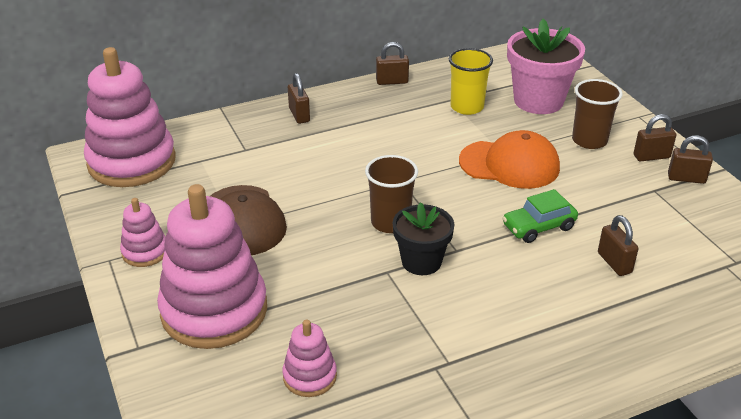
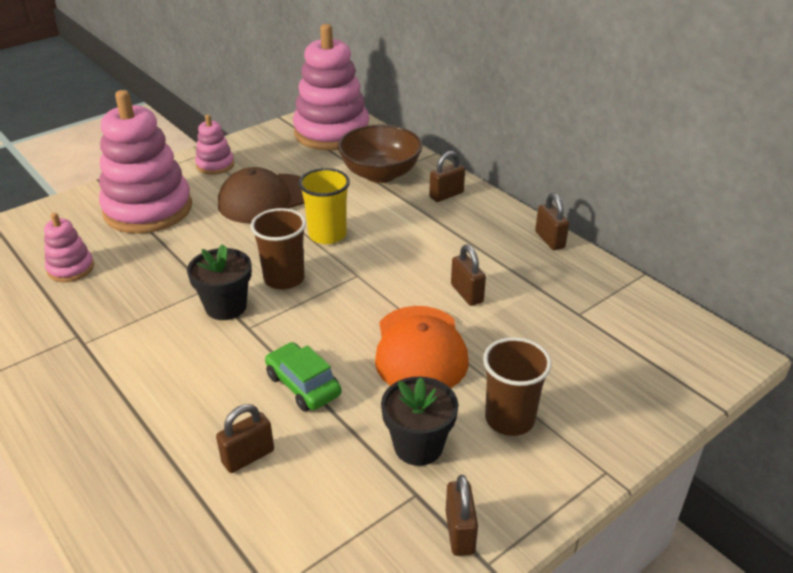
camera: 75 degrees right, 0 degrees up
yellow cup [449,48,493,115] -> yellow cup moved to [299,168,350,244]
pink flower pot [507,19,585,114] -> none
brown padlock [634,114,676,162] -> brown padlock moved to [451,244,486,306]
none -> brown bowl [338,125,423,183]
none -> black flower pot [381,376,458,466]

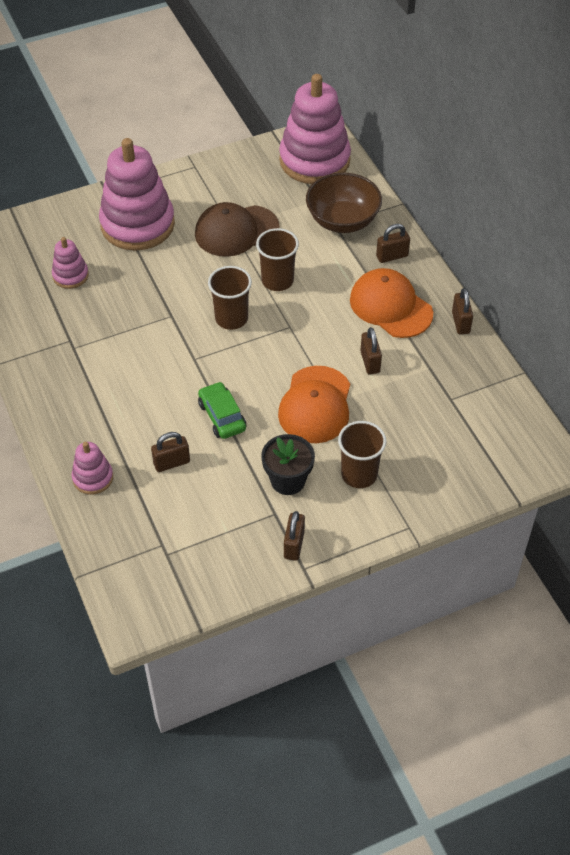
camera: 15 degrees right, 15 degrees up
black flower pot [187,244,252,320] -> none
pink stacking toy [195,115,234,175] -> pink stacking toy moved to [72,442,113,495]
yellow cup [299,168,350,244] -> brown cup [256,228,299,291]
none -> orange cap [350,268,433,338]

